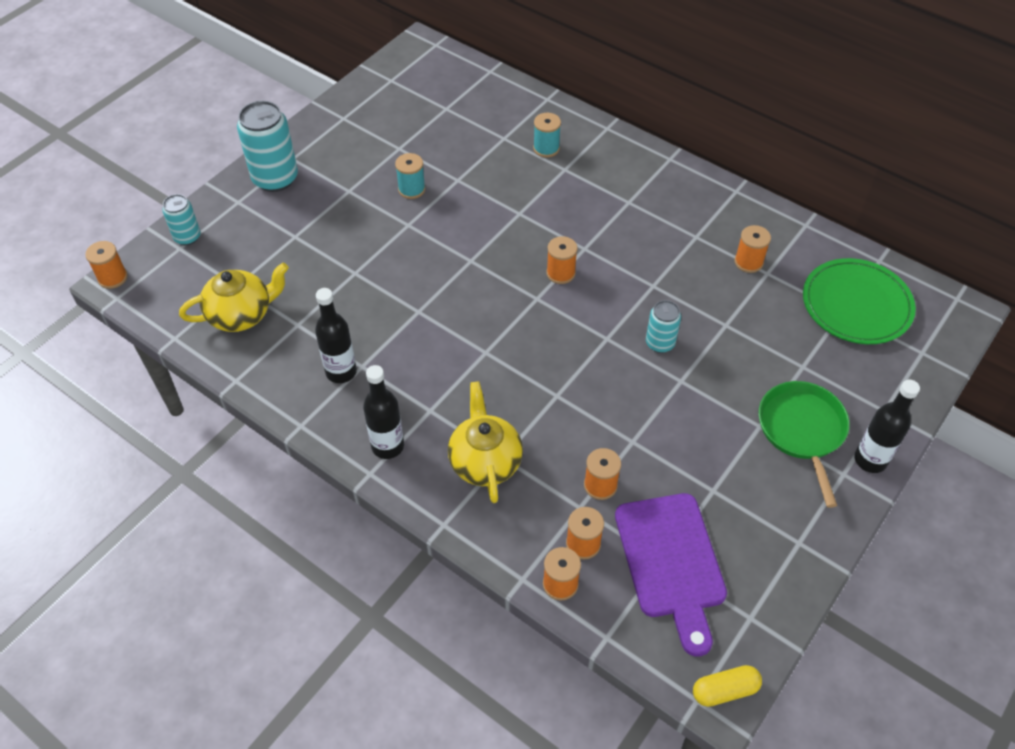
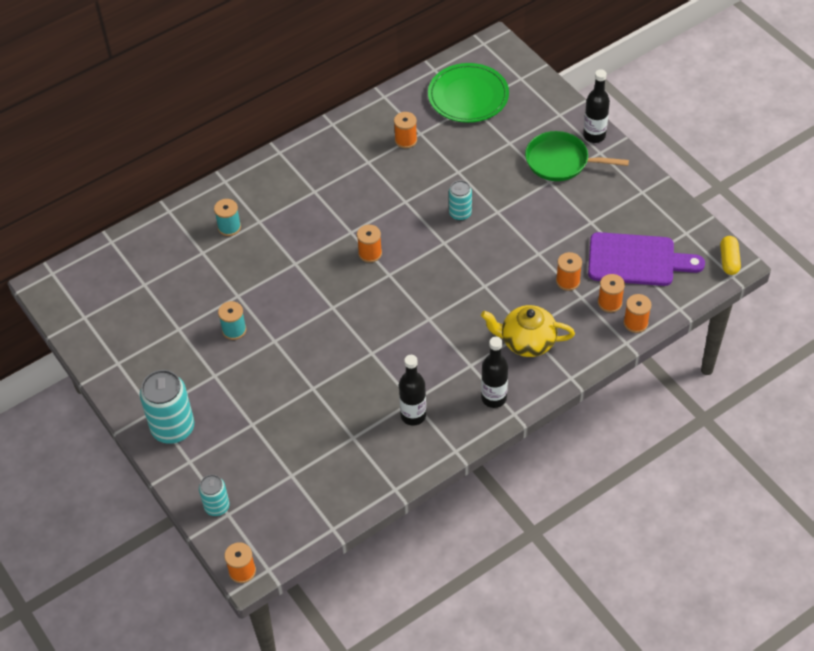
camera: 70 degrees left, 0 degrees up
yellow teapot [179,263,289,332] -> none

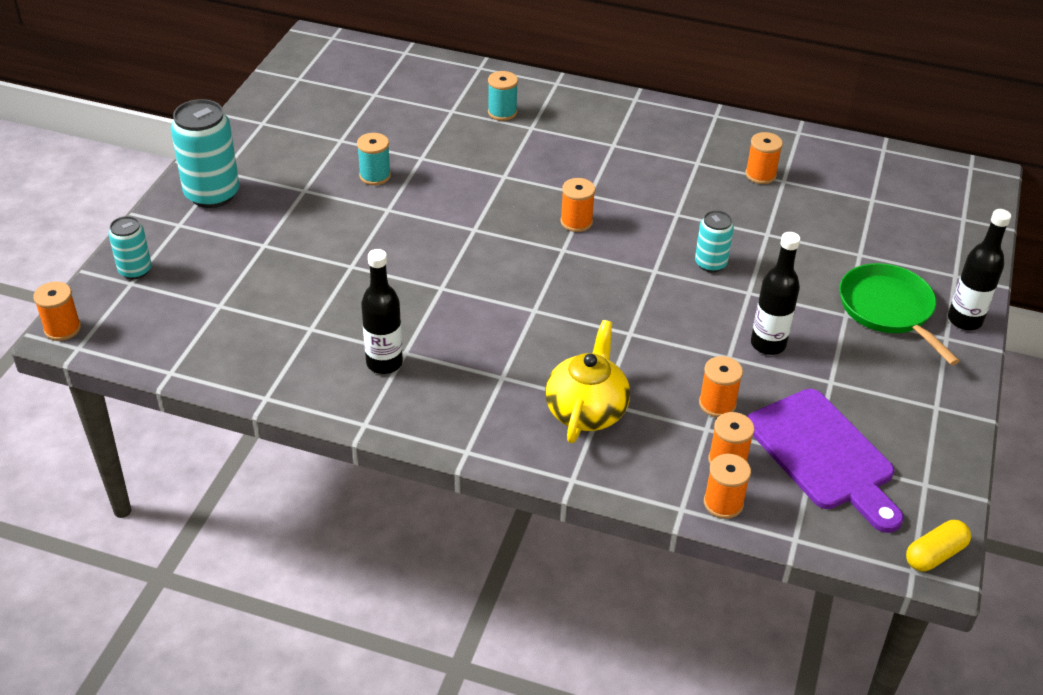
camera: 50 degrees right, 10 degrees down
green plate [428,63,509,123] -> none
yellow teapot [481,305,575,357] -> yellow teapot turned 45 degrees clockwise [545,320,630,443]
black bottle [481,337,508,408] -> black bottle moved to [751,232,800,355]

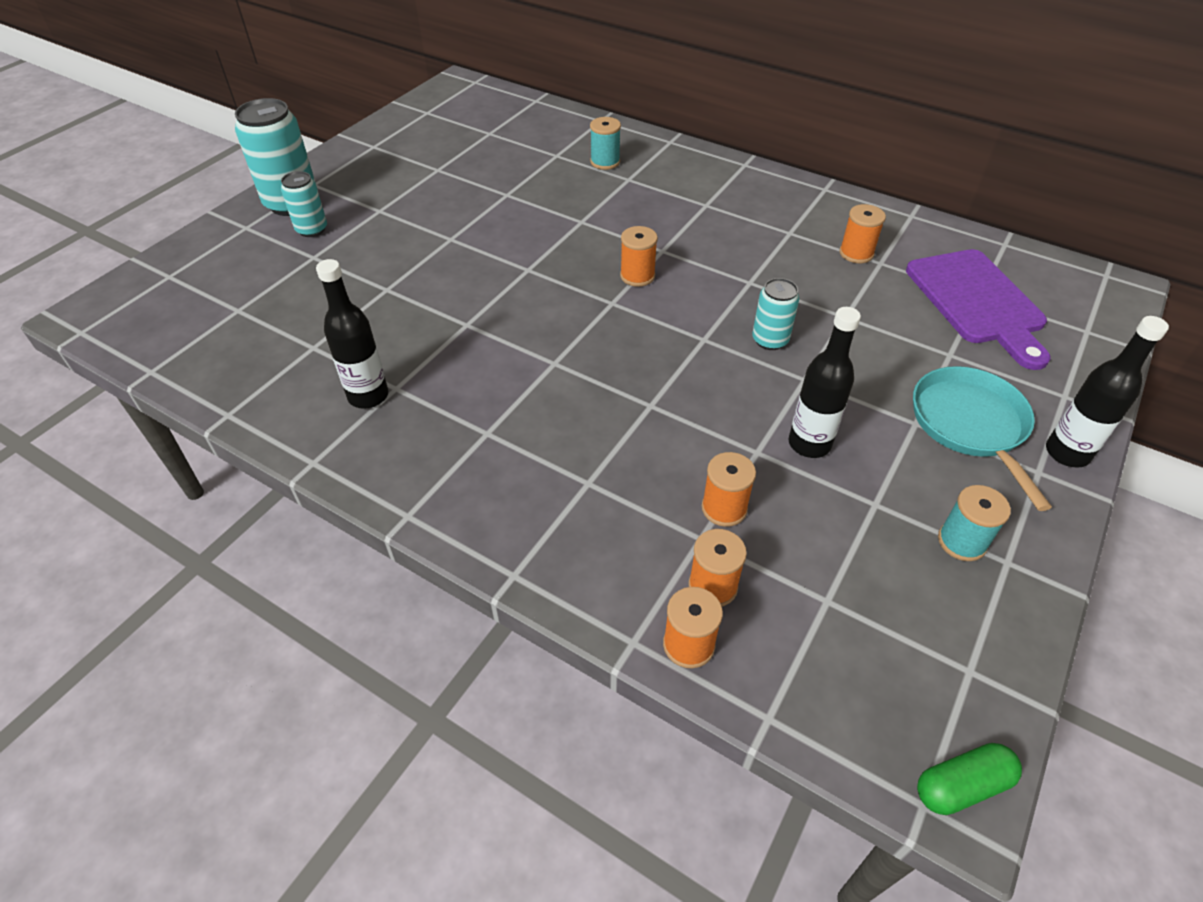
camera: 15 degrees right, 5 degrees up
orange spool [33,282,81,341] -> none
turquoise can [109,216,152,279] -> turquoise can moved to [281,171,327,237]
turquoise spool [357,133,391,185] -> turquoise spool moved to [938,485,1011,561]
yellow teapot [545,320,630,443] -> none
purple cutting board [747,389,904,533] -> purple cutting board moved to [906,249,1051,370]
green pan [839,263,960,365] -> turquoise pan [913,366,1052,511]
yellow capsule [906,520,971,572] -> green capsule [917,743,1022,815]

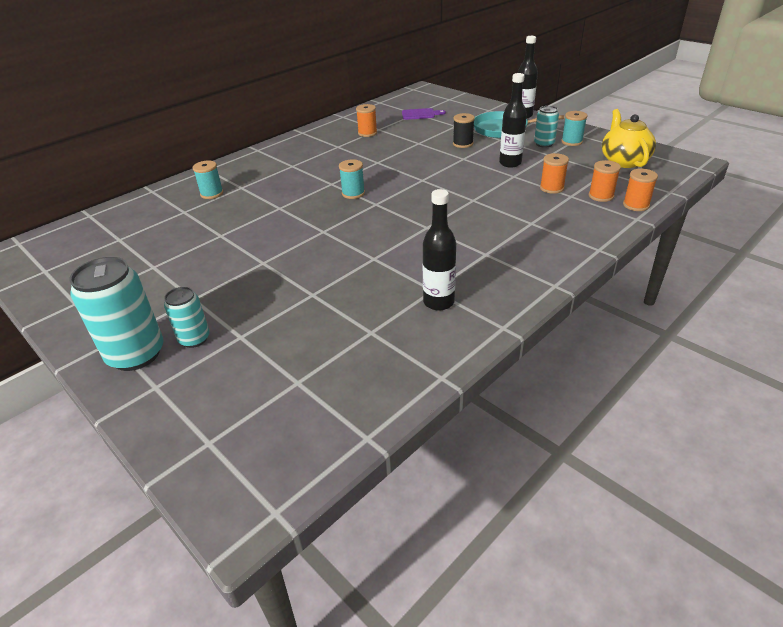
camera: 75 degrees left, 10 degrees down
orange spool [620,226,658,287] -> turquoise spool [339,159,365,199]
turquoise can [752,278,800,350] -> turquoise can moved to [534,106,559,148]
purple cutting board [906,249,1051,370] -> purple cutting board [402,108,446,120], size x0.50
green capsule [917,743,1022,815] -> none
none -> black spool [453,113,475,148]
none -> yellow teapot [602,109,656,168]

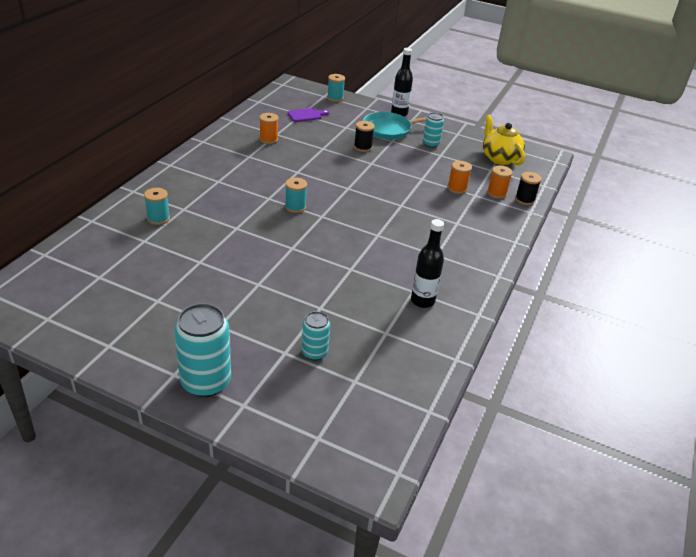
camera: 25 degrees left, 0 degrees up
turquoise can [164,287,210,348] -> turquoise can moved to [302,311,330,361]
black bottle [499,73,527,168] -> none
turquoise spool [561,111,587,146] -> turquoise spool moved to [327,74,345,102]
orange spool [623,169,658,211] -> black spool [515,172,542,205]

